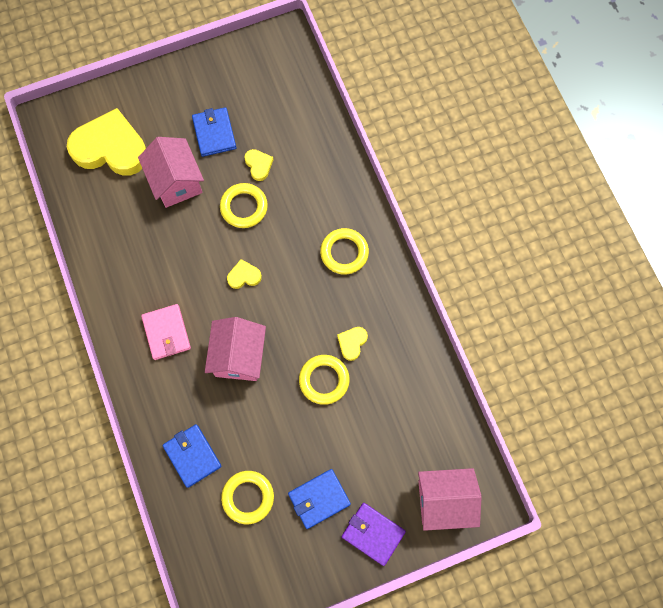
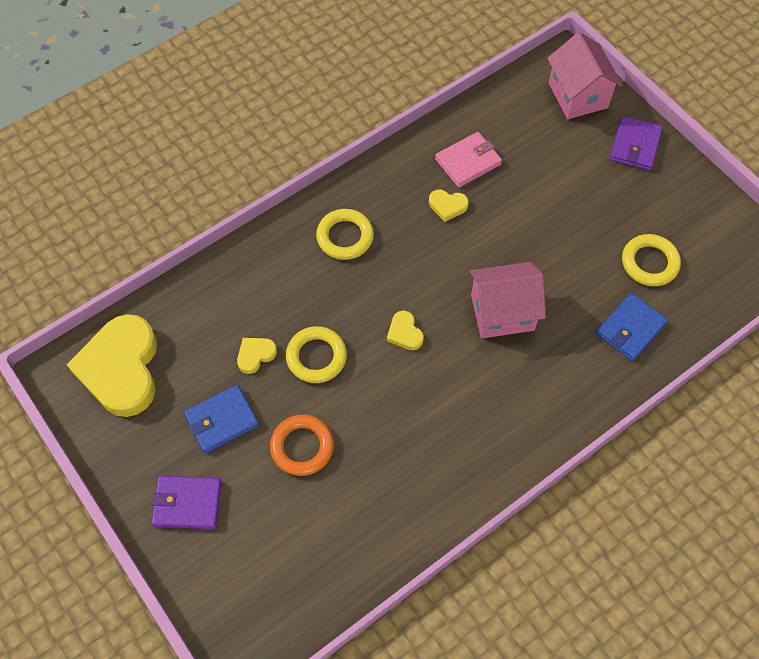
camera: 105 degrees left, 10 degrees down
yellow heart [67,108,146,176] -> yellow heart moved to [67,314,157,417]
pink house [138,137,204,208] -> orange ring [270,415,334,476]
pink wallet [141,304,191,360] -> pink wallet moved to [435,132,502,188]
blue wallet [288,469,351,529] -> none
yellow ring [299,355,350,405] -> none
none -> purple wallet [152,476,222,529]

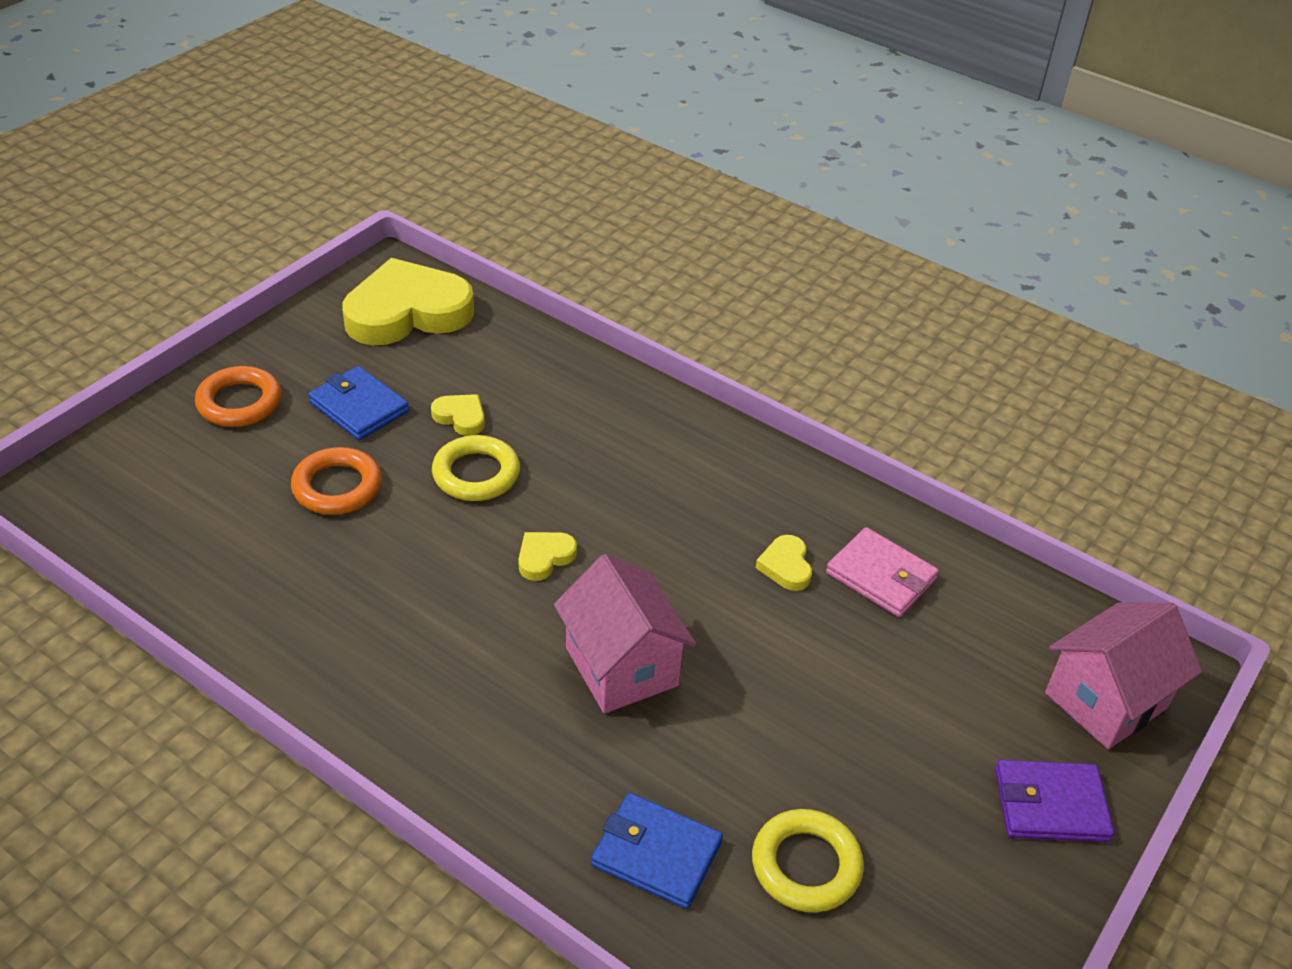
camera: 70 degrees right, 20 degrees down
purple wallet [152,476,222,529] -> orange ring [195,366,281,427]
yellow ring [316,209,374,260] -> none

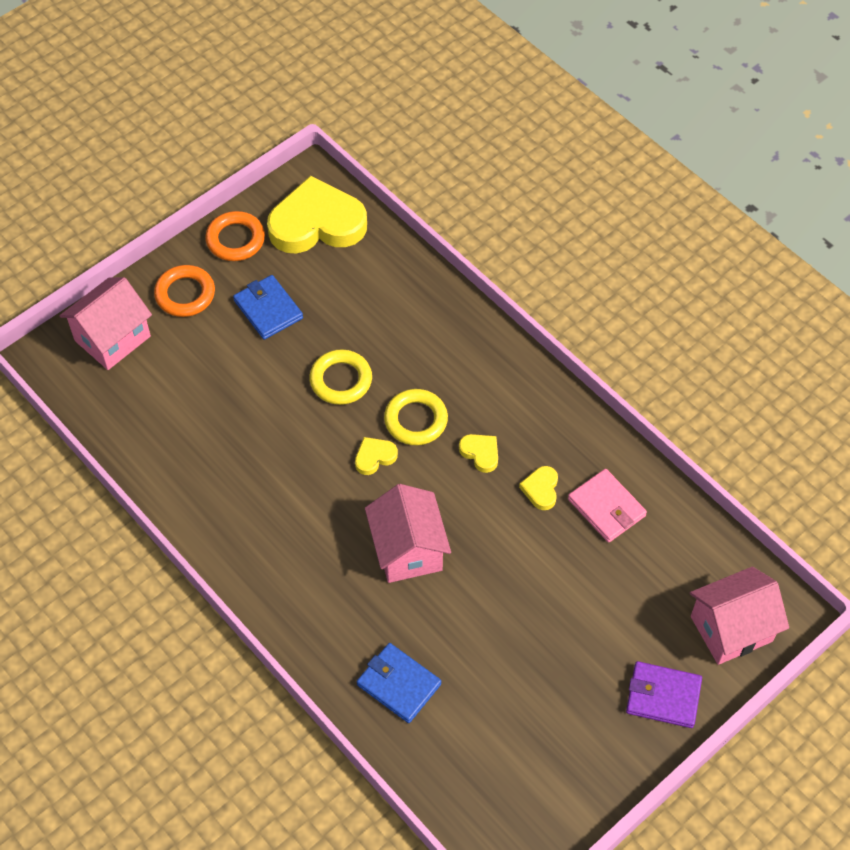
camera: 15 degrees right, 15 degrees up
orange ring [291,447,382,515] -> orange ring moved to [205,211,265,261]
yellow heart [431,394,485,436] -> yellow heart moved to [459,434,498,473]
yellow ring [752,809,864,912] -> yellow ring moved to [384,389,448,445]
none -> pink house [59,277,152,370]

